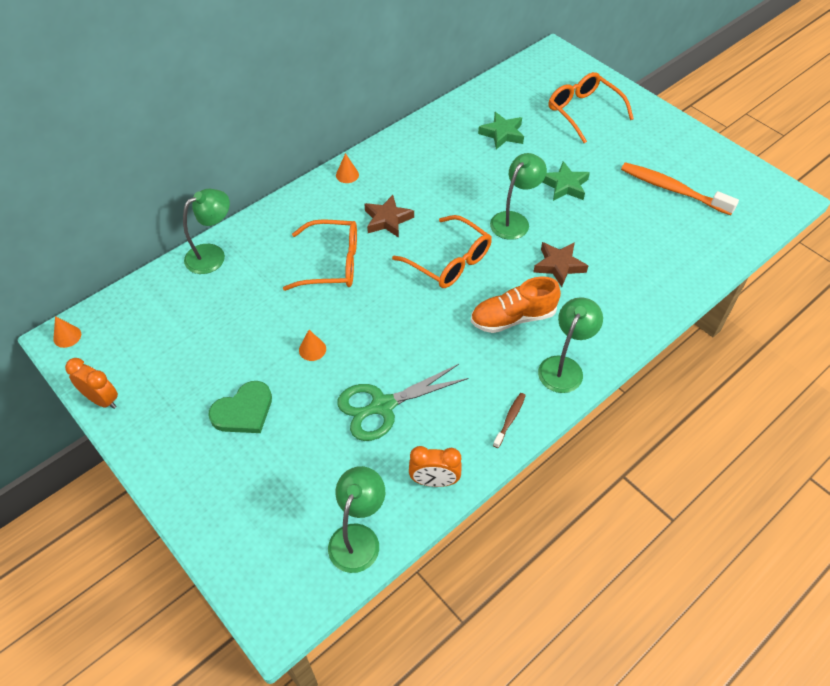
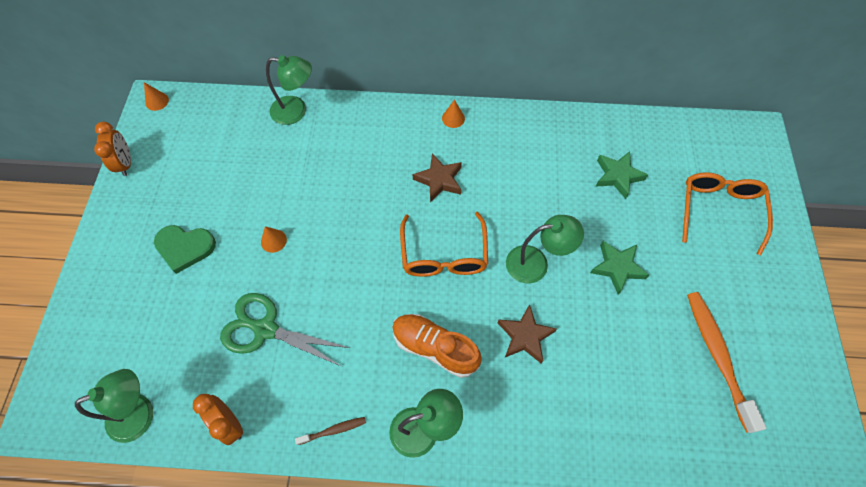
camera: 45 degrees right, 10 degrees up
orange glasses [283,219,357,291] -> none

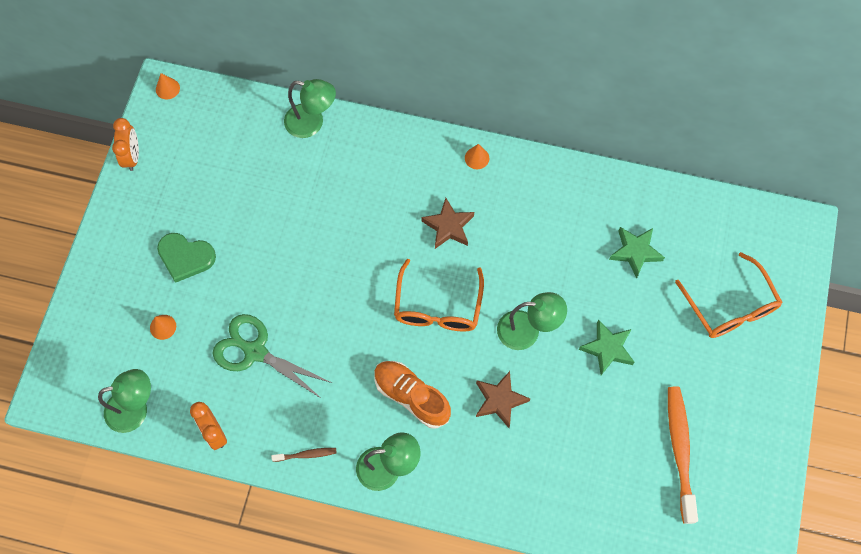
camera: 10 degrees right, 5 degrees up
orange cone [261,226,287,253] -> orange cone moved to [150,315,176,340]
orange glasses [682,172,773,255] -> orange glasses turned 135 degrees clockwise [675,252,783,338]

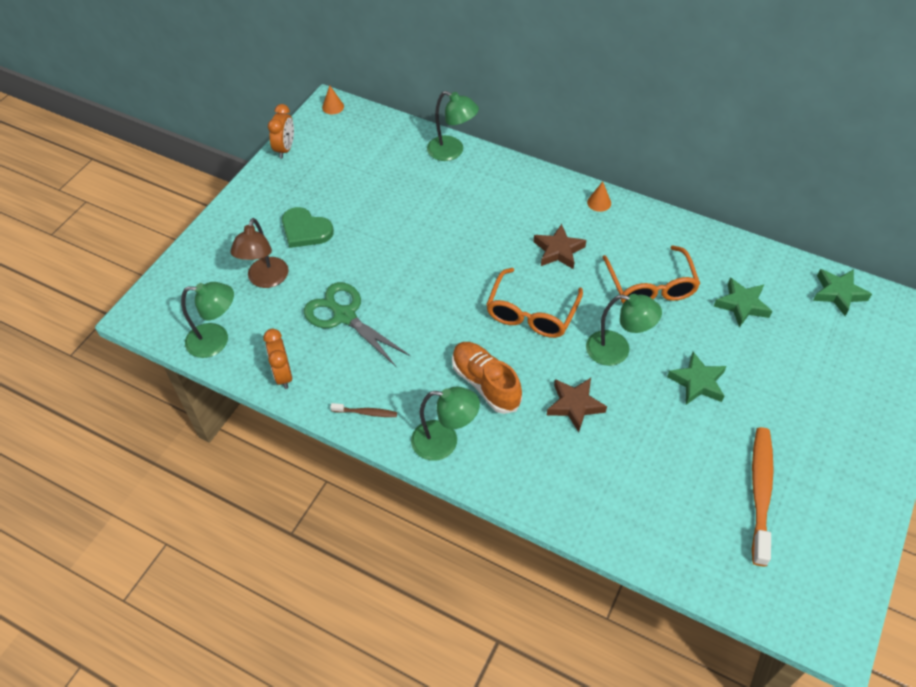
camera: 15 degrees right, 15 degrees down
orange cone [150,315,176,340] -> brown lamp [230,218,289,288]
orange glasses [675,252,783,338] -> orange glasses moved to [602,245,700,303]
none -> green star [813,269,872,316]

